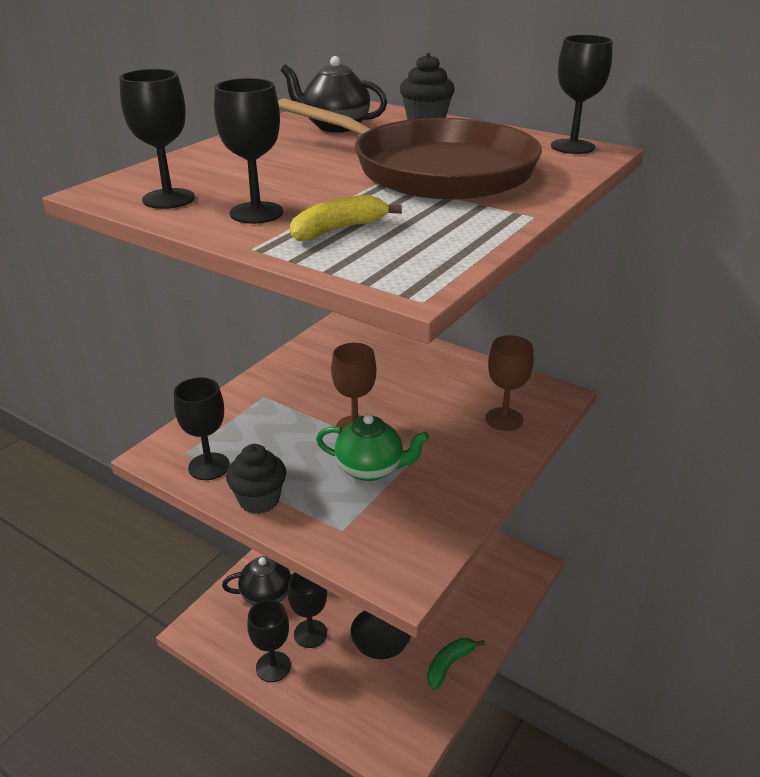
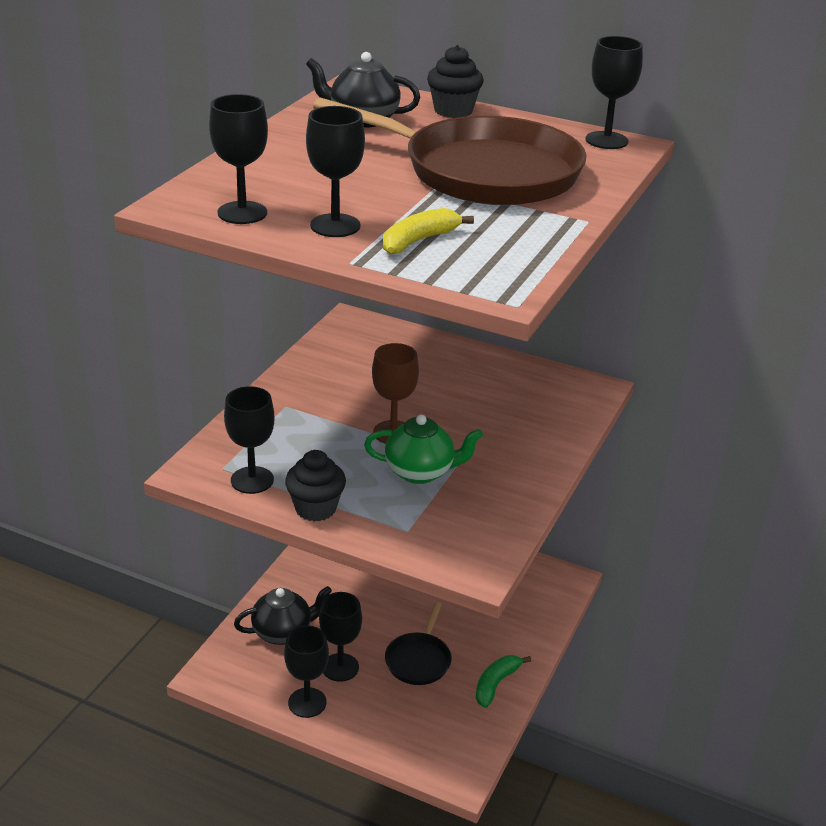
camera: 10 degrees left, 0 degrees up
brown goblet [485,335,534,431] -> none

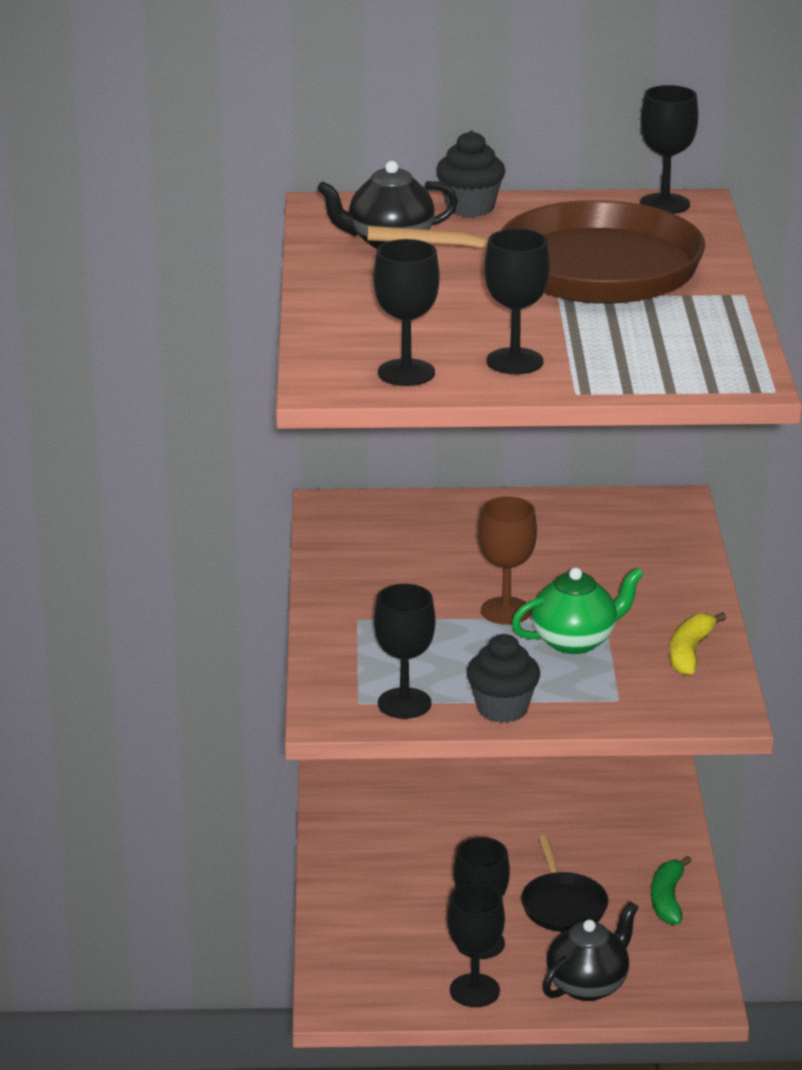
camera: 25 degrees left, 5 degrees down
black teapot [234,586,332,645] -> black teapot moved to [543,901,638,1001]
yellow banana [383,208,474,254] -> yellow banana moved to [669,612,726,675]

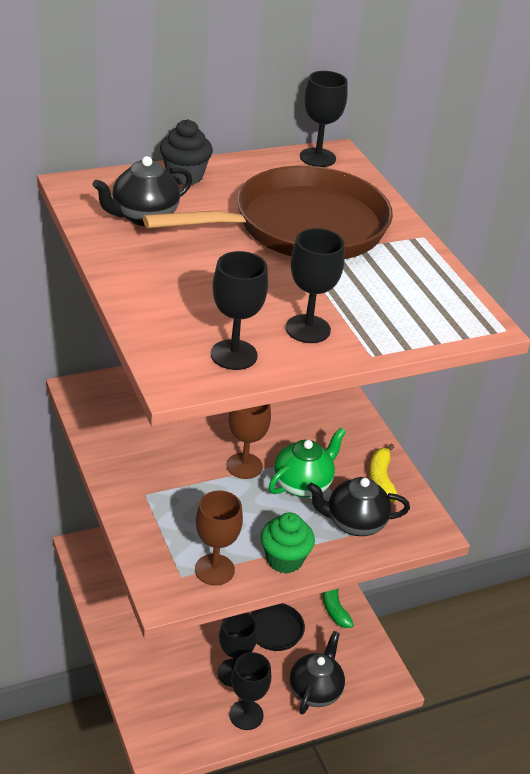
camera: 25 degrees left, 10 degrees up
black goblet [374,584,436,719] -> brown goblet [195,491,243,585]
black cupcake [467,634,540,723] -> green cupcake [261,512,315,574]
none -> black teapot [307,477,410,536]

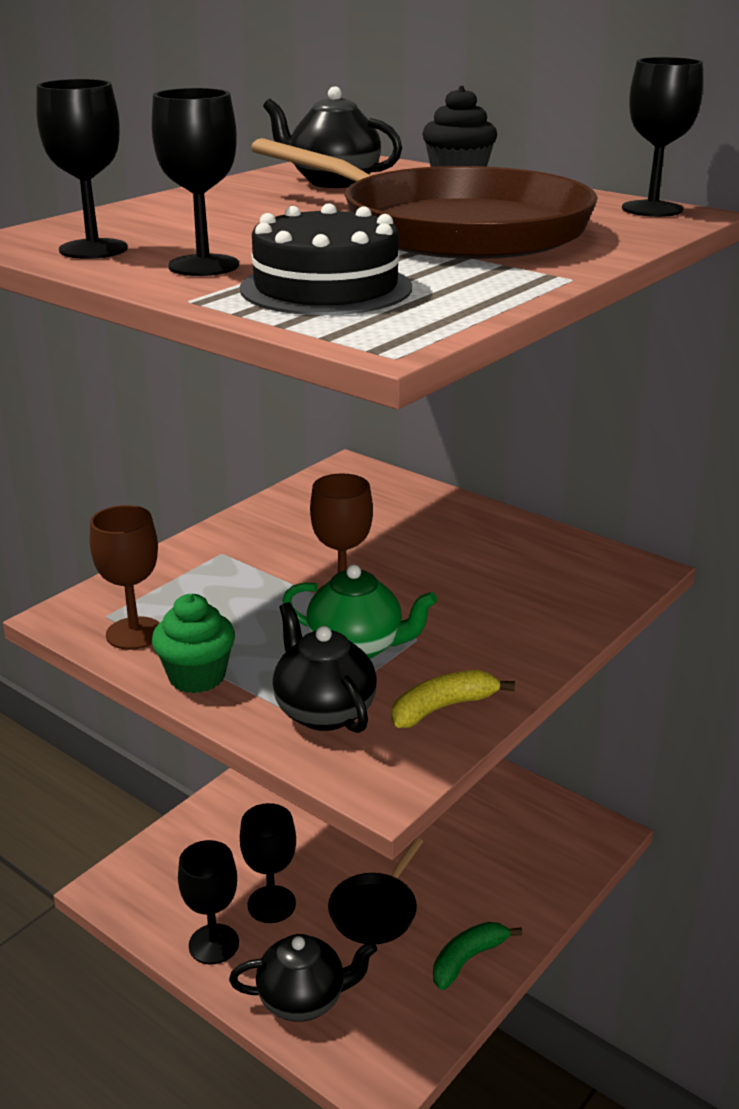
camera: 65 degrees right, 10 degrees down
none -> black cake [240,203,412,315]

